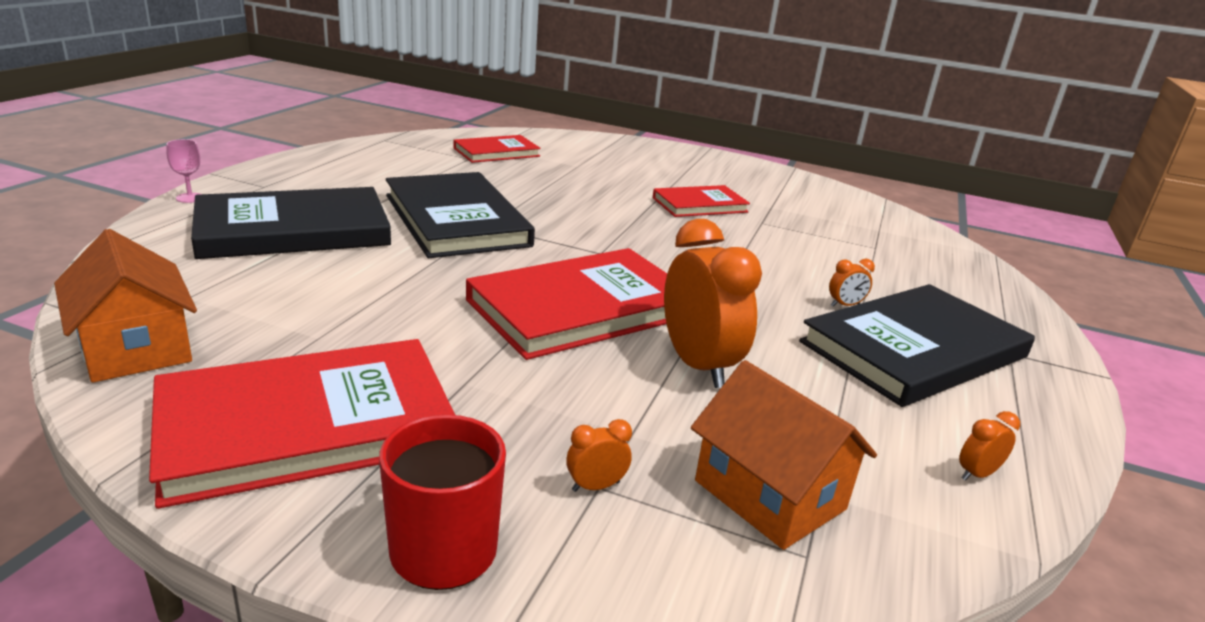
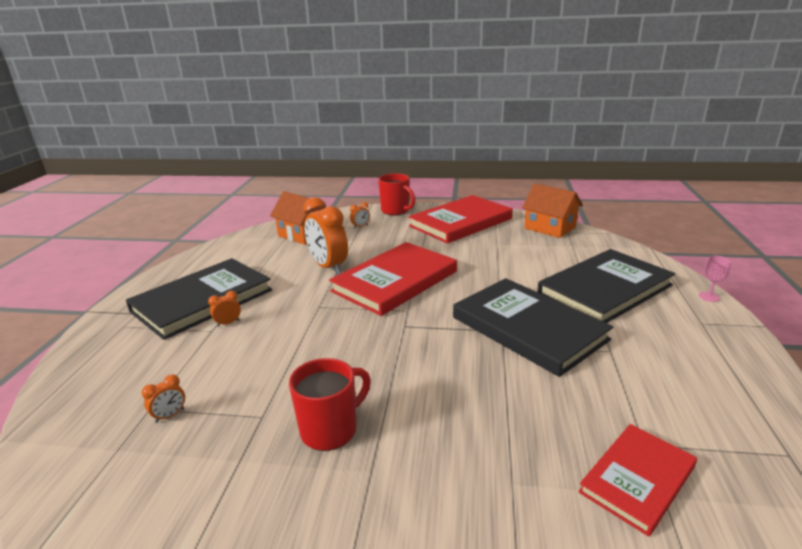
camera: 170 degrees right, 0 degrees up
red book [652,185,750,217] -> red mug [289,358,371,451]
orange clock [959,411,1020,481] -> orange clock moved to [142,374,185,423]

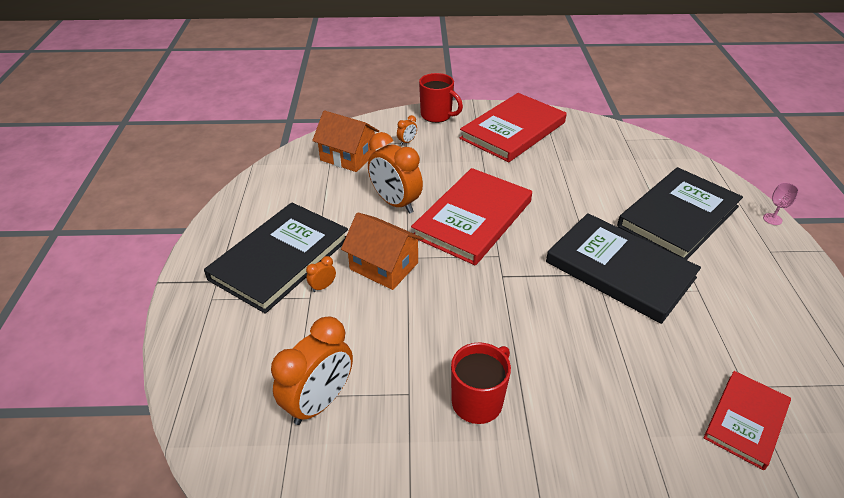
camera: 10 degrees left, 15 degrees up
orange clock [142,374,185,423] -> orange clock [271,317,353,425], size x2.38
orange house [522,184,583,238] -> orange house moved to [341,212,424,290]

